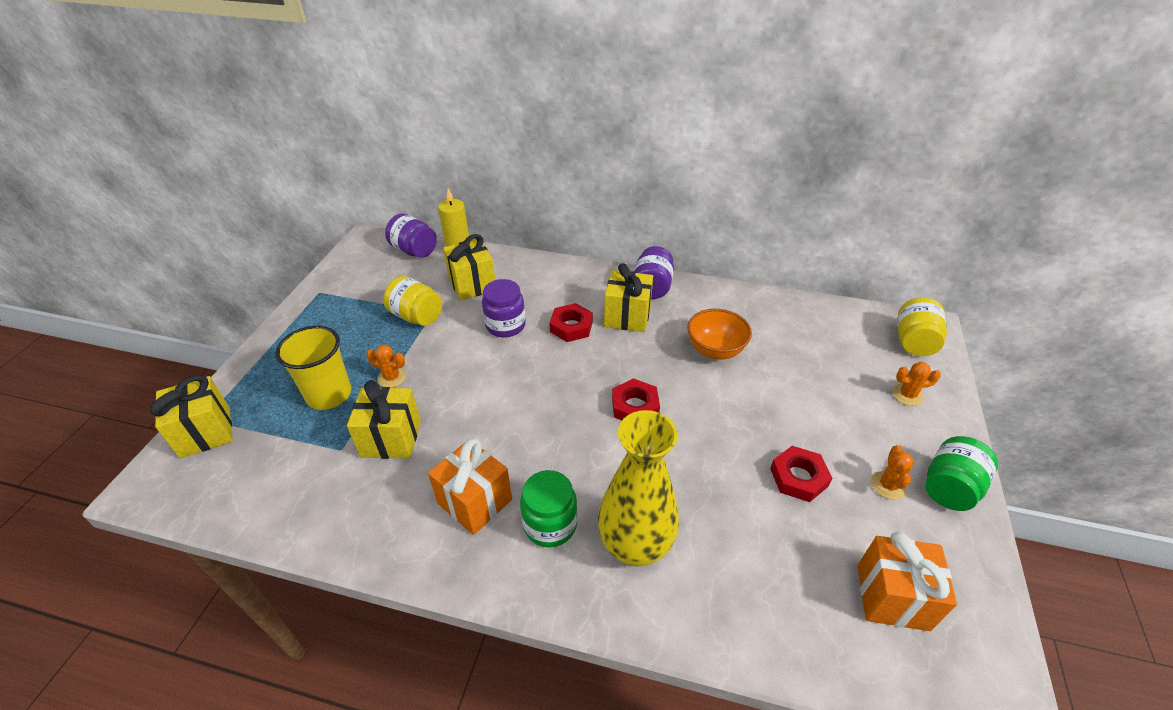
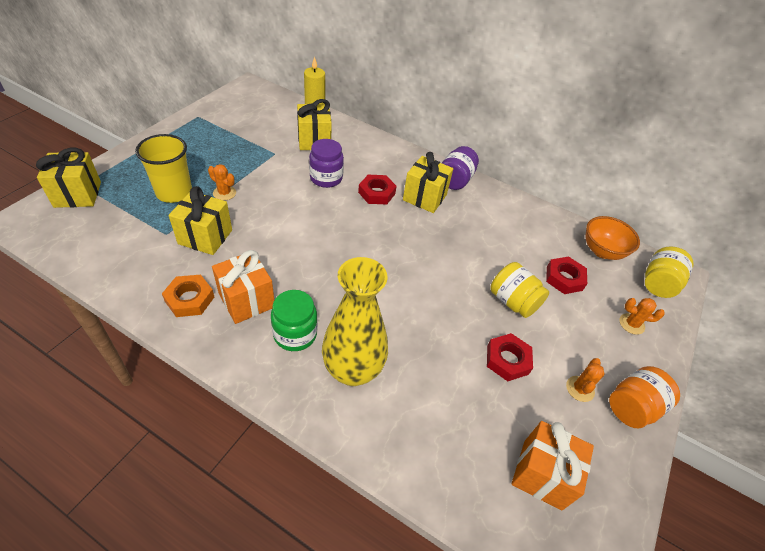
camera: 10 degrees right, 5 degrees up
yellow jar [383,276,442,326] -> yellow jar moved to [490,262,549,318]
purple jar [385,214,437,258] -> none
red nut [612,378,660,420] -> red nut moved to [546,257,587,294]
orange bowl [687,309,752,360] -> orange bowl moved to [585,216,640,260]
green jar [925,436,998,511] -> orange jar [609,366,680,428]
none -> orange nut [162,275,214,317]

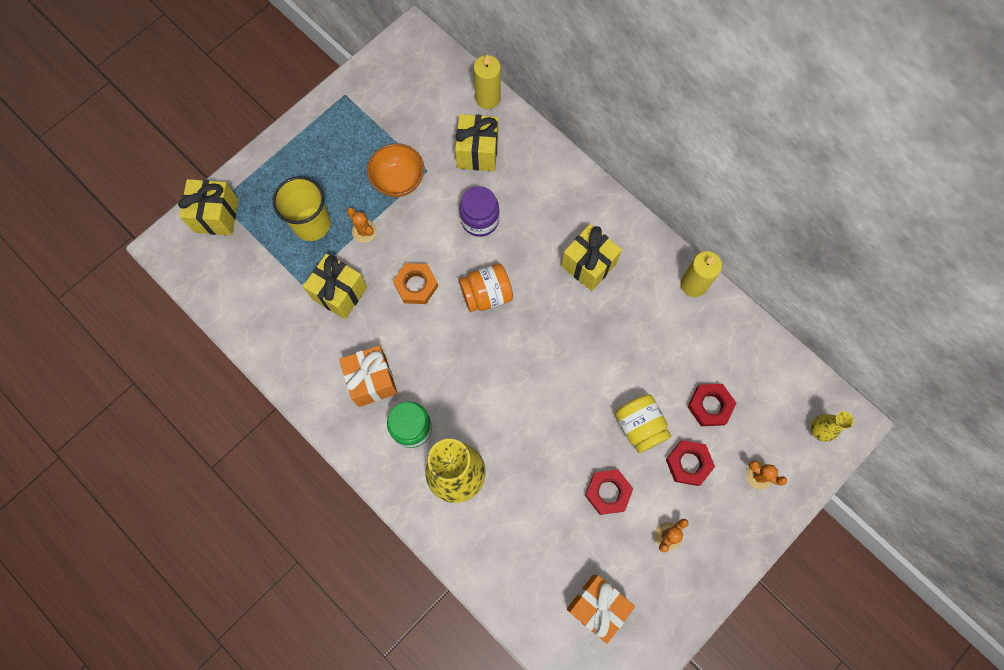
camera: 20 degrees right, 25 degrees up
orange nut [162,275,214,317] -> orange nut moved to [393,263,438,304]
red nut [358,175,397,204] -> red nut moved to [666,440,715,486]
purple jar [442,146,479,190] -> none
orange bowl [585,216,640,260] -> orange bowl moved to [367,143,424,197]
orange jar [609,366,680,428] -> orange jar moved to [459,263,513,312]
yellow jar [645,246,694,298] -> yellow vase [811,411,854,442]
none -> yellow candle [681,251,722,297]

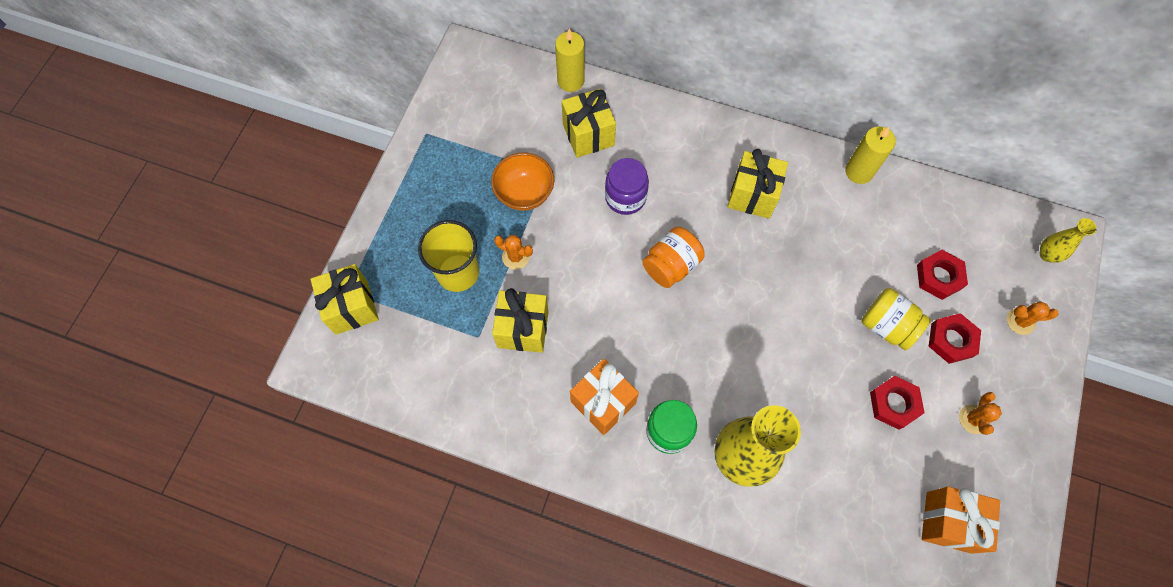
camera: 25 degrees left, 5 degrees down
orange nut [393,263,438,304] -> none

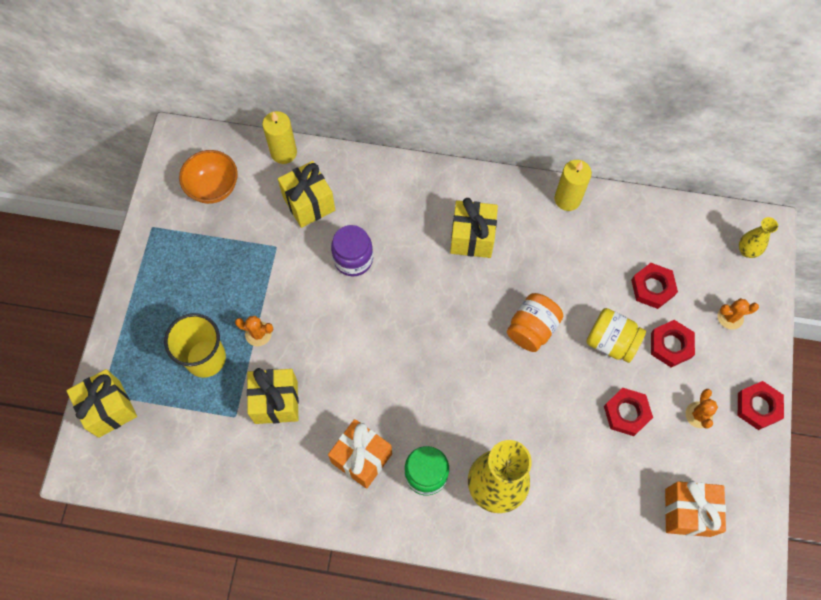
camera: 10 degrees left, 0 degrees up
orange bowl [491,153,554,211] -> orange bowl moved to [179,150,238,204]
orange jar [642,227,705,288] -> orange jar moved to [507,293,563,352]
none -> red nut [738,381,784,430]

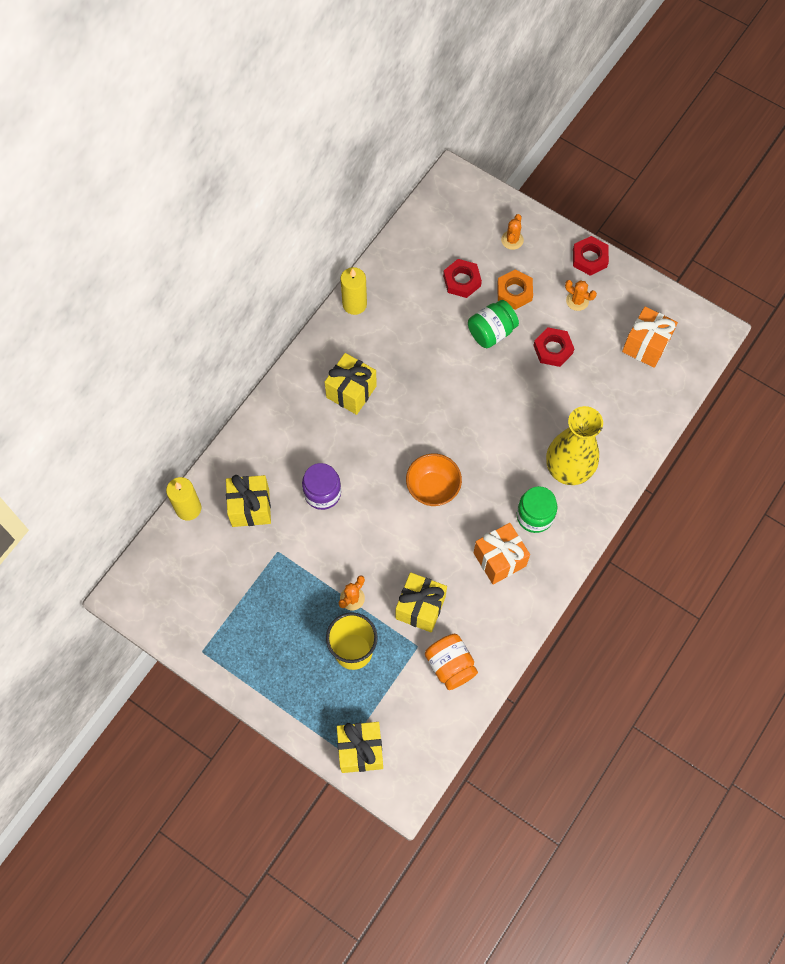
camera: 65 degrees left, 0 degrees up
orange bowl [179,150,238,204] -> orange bowl moved to [406,453,462,506]
orange jar [507,293,563,352] -> orange jar moved to [425,634,478,690]
yellow jar [586,308,646,363] -> green jar [468,300,519,348]
red nut [651,320,695,367] -> orange nut [497,270,533,310]
yellow vase [739,217,778,258] -> none

